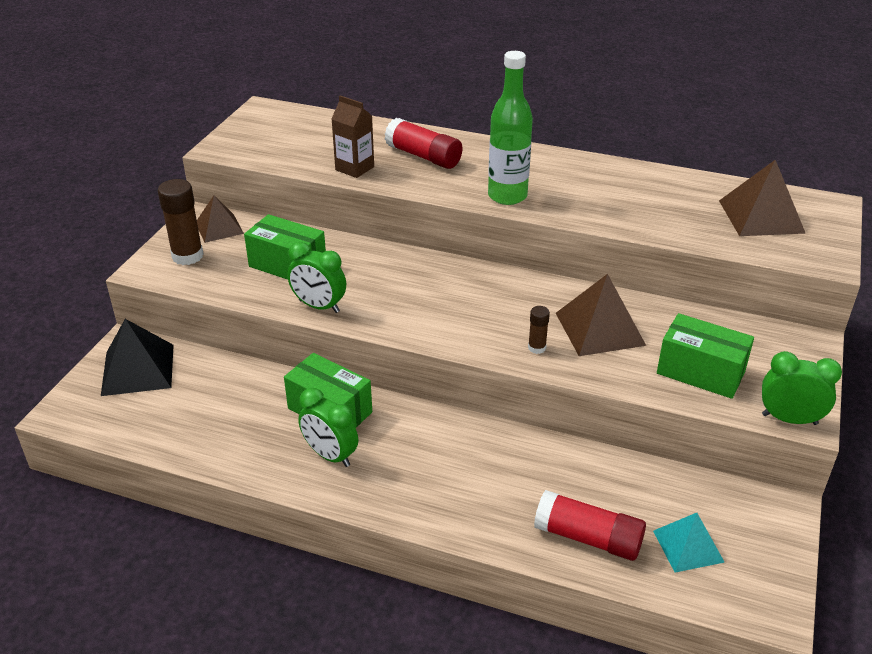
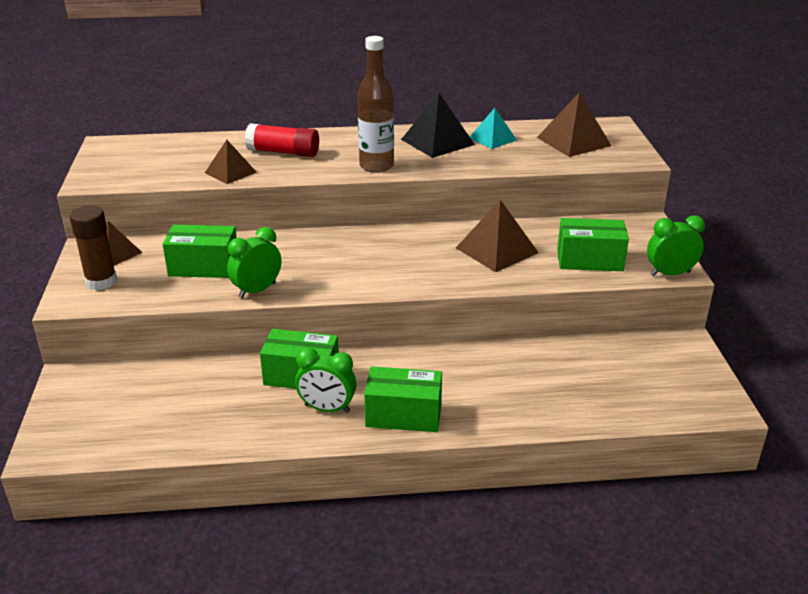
camera: 25 degrees left, 5 degrees down
black pyramid [101,319,174,396] -> black pyramid moved to [401,93,475,158]
green clock [287,242,346,313] -> green clock turned 135 degrees clockwise [227,227,281,298]
brown carton [331,95,374,178] -> brown pyramid [205,140,256,184]
green bottle [488,51,533,205] -> brown bottle [357,36,394,173]
brown glue stick [528,306,550,354] -> none
red glue stick [534,490,646,561] -> none
turquoise pyramid [653,513,725,573] -> turquoise pyramid moved to [470,108,517,149]
none -> green box [364,366,442,432]

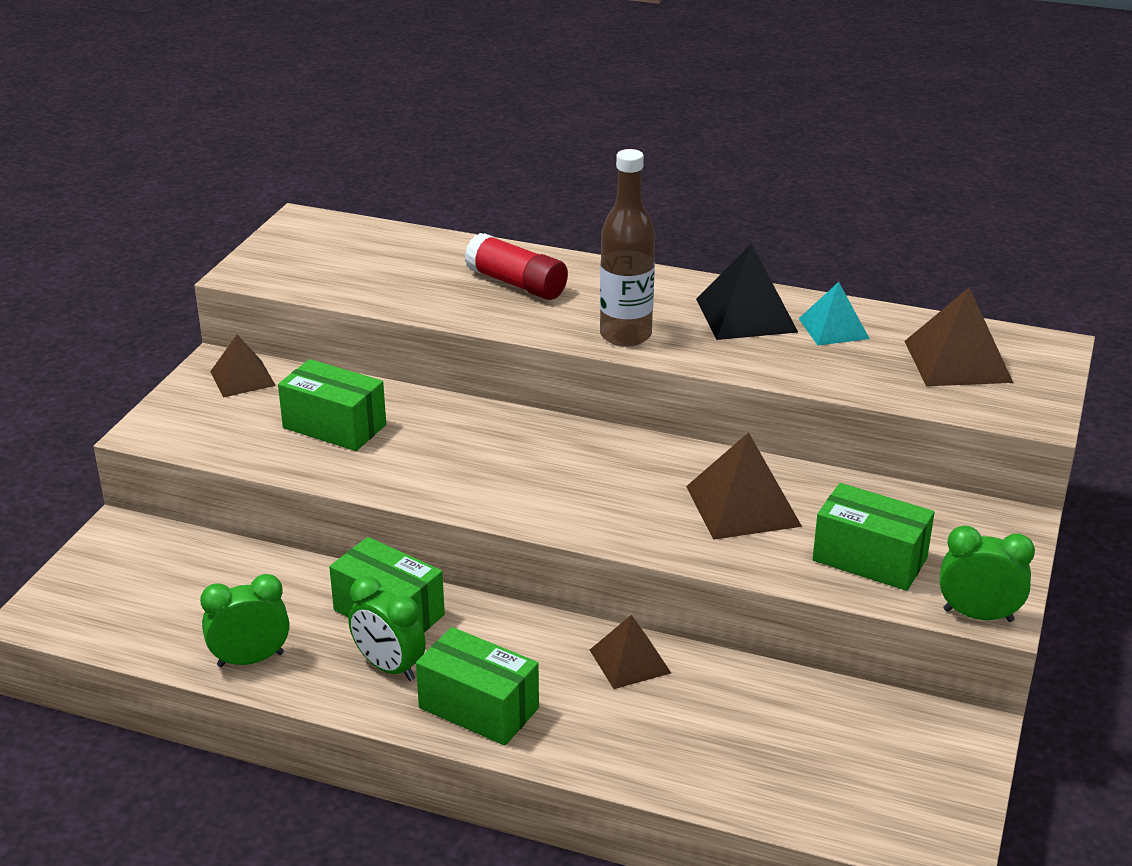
camera: 25 degrees right, 0 degrees up
brown glue stick [70,206,117,290] -> none
brown pyramid [205,140,256,184] -> brown pyramid moved to [590,615,671,689]
green clock [227,227,281,298] -> green clock moved to [200,574,289,667]

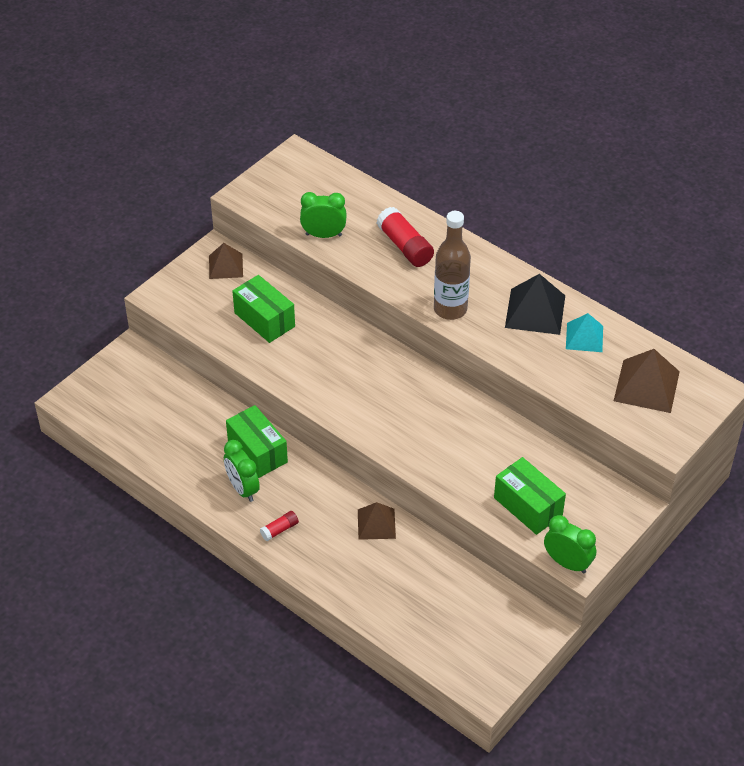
camera: 20 degrees right, 15 degrees up
green clock [200,574,289,667] -> green clock moved to [300,192,347,238]
green box [416,627,539,746] -> red glue stick [260,511,299,541]
brown pyramid [686,432,802,540] -> none

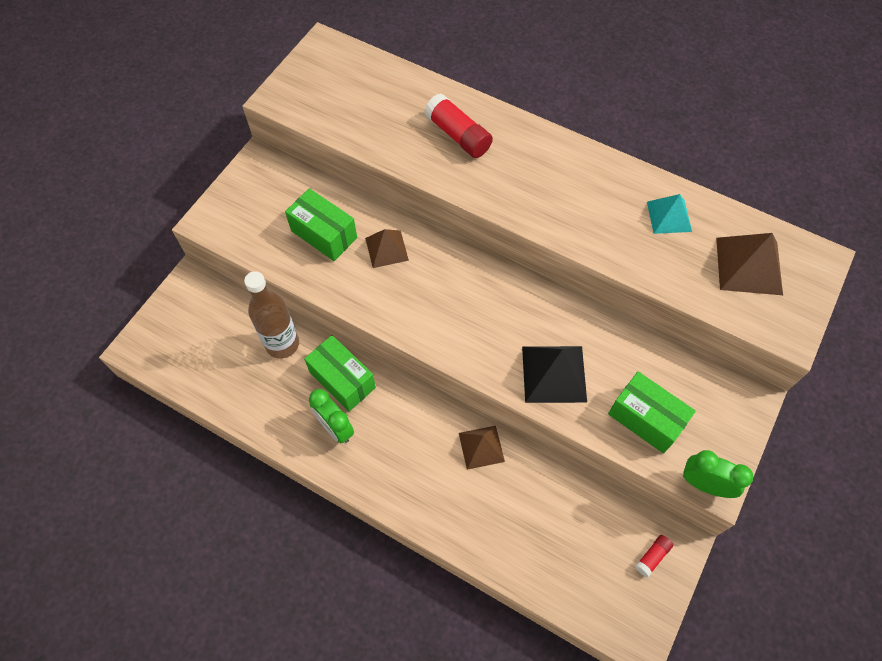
camera: 10 degrees left, 15 degrees up
brown pyramid [209,243,243,279] -> brown pyramid moved to [365,229,409,268]
red glue stick [260,511,299,541] -> red glue stick moved to [635,535,673,577]
green clock [300,192,347,238] -> none
brown bottle [434,211,471,320] -> brown bottle moved to [244,271,299,359]
black pyramid [505,274,565,335] -> black pyramid moved to [522,346,587,403]

